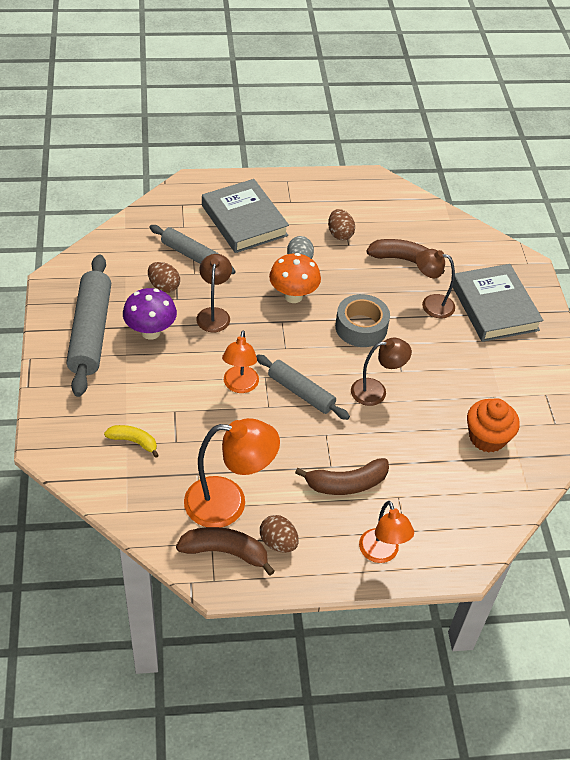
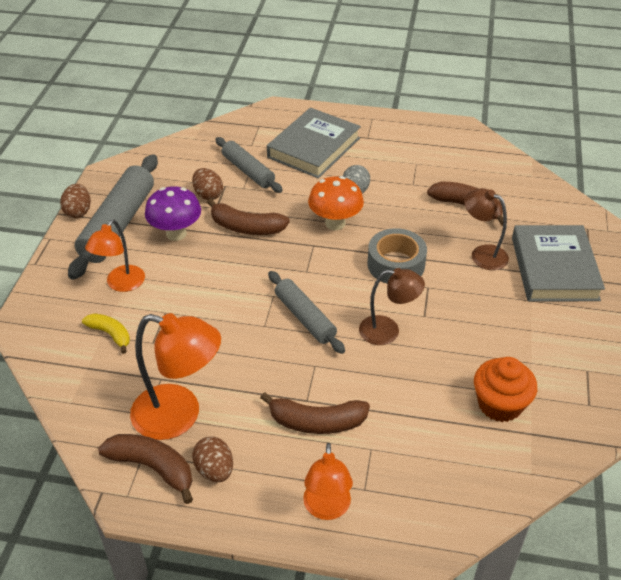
camera: 20 degrees right, 5 degrees down
brown lamp [196,254,232,332] -> brown banana [207,199,290,235]
grey book [202,179,289,253] -> grey book turned 45 degrees clockwise [267,108,361,178]
orange lamp [222,330,259,393] -> orange lamp moved to [85,220,145,292]
brown egg [328,209,355,240] -> brown egg moved to [60,184,91,218]

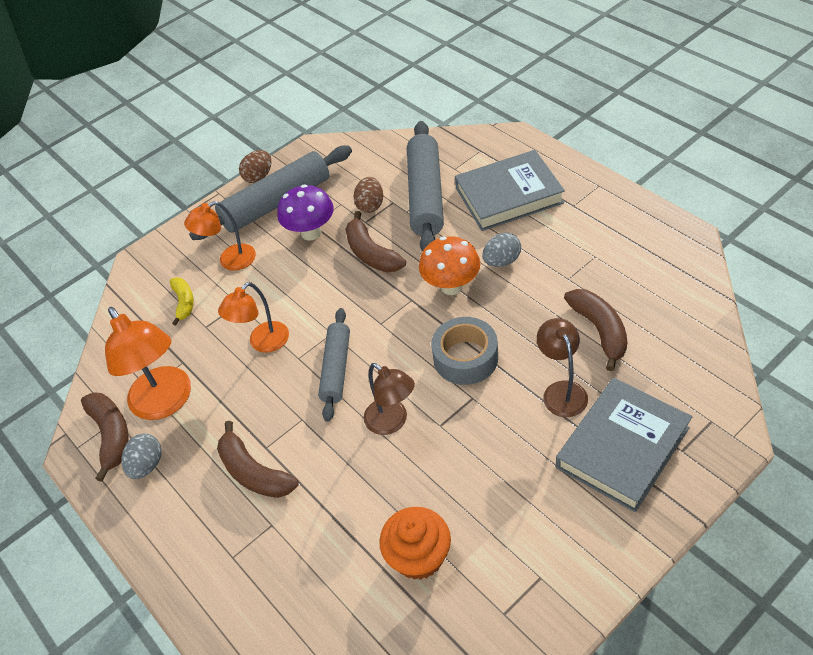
camera: 45 degrees right, 5 degrees up
brown egg [192,436,233,482] -> grey egg [122,434,161,479]
grey rolling pin [215,137,283,193] -> grey rolling pin [407,121,444,251], size x1.62
orange lamp [303,443,353,520] -> orange lamp moved to [218,282,289,353]

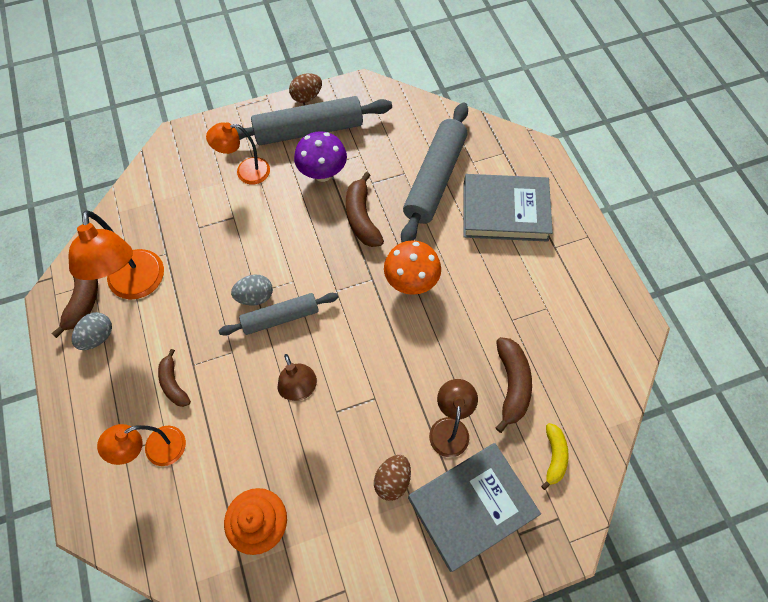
camera: 15 degrees right, 15 degrees up
yellow banana [170,277,194,326] -> yellow banana moved to [541,423,569,490]
brown banana [217,421,298,498] -> brown banana [158,349,191,407], size x0.65
orange lamp [218,282,289,353] -> orange lamp moved to [97,424,186,466]
grey rolling pin [318,308,350,422] -> grey rolling pin turned 45 degrees clockwise [219,293,339,336]
brown egg [353,177,383,213] -> brown egg moved to [374,455,411,501]
grey tape [431,317,498,385] -> none
grey egg [482,233,521,267] -> grey egg moved to [231,275,273,305]

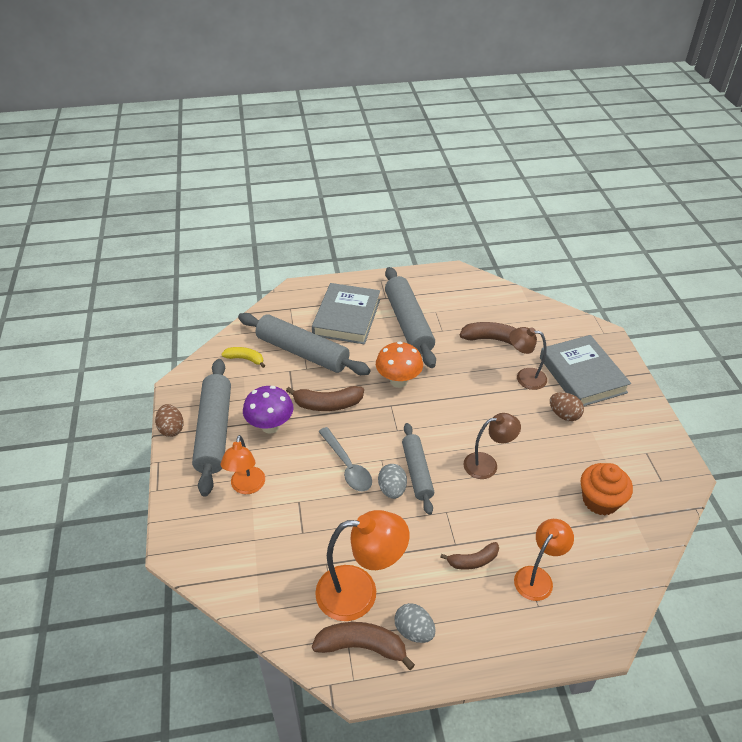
camera: 80 degrees left, 20 degrees down
orange lamp [97,424,186,466] -> orange lamp turned 120 degrees counterclockwise [514,519,574,601]
yellow banana [541,423,569,490] -> yellow banana moved to [222,347,265,368]
none -> grey spoon [318,427,372,491]
none -> grey rolling pin [385,267,436,368]

